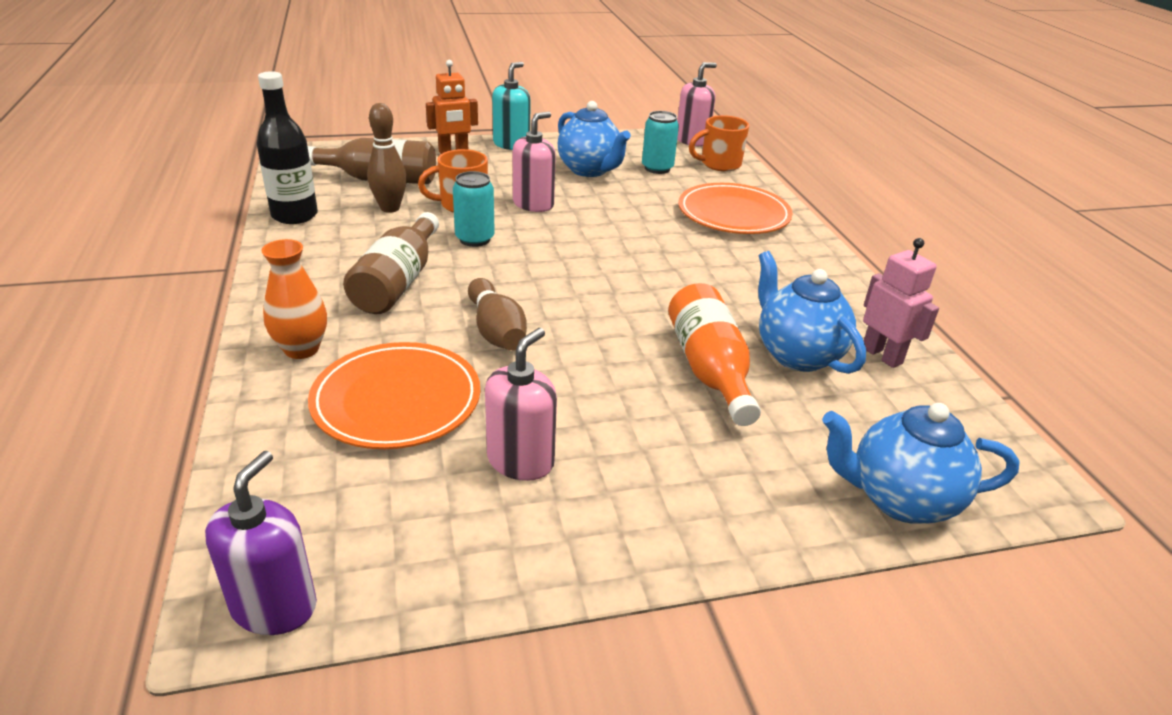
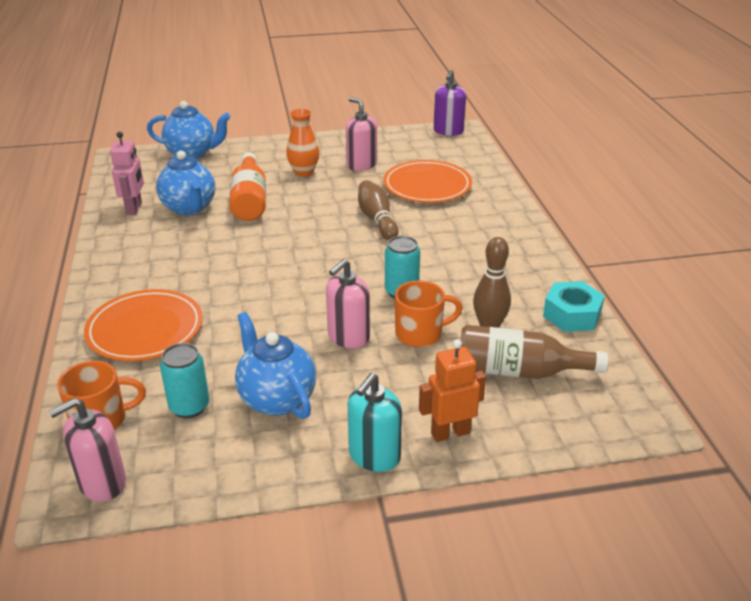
camera: 175 degrees left, 0 degrees up
black bottle [257,71,318,224] -> turquoise nut [543,281,605,332]
orange vase [261,239,327,359] -> orange vase moved to [286,109,319,177]
brown bottle [343,212,439,314] -> none
pink soap dispenser [485,328,557,481] -> pink soap dispenser turned 105 degrees clockwise [346,97,377,171]
pink robot [863,238,939,368] -> pink robot turned 150 degrees counterclockwise [110,132,144,215]

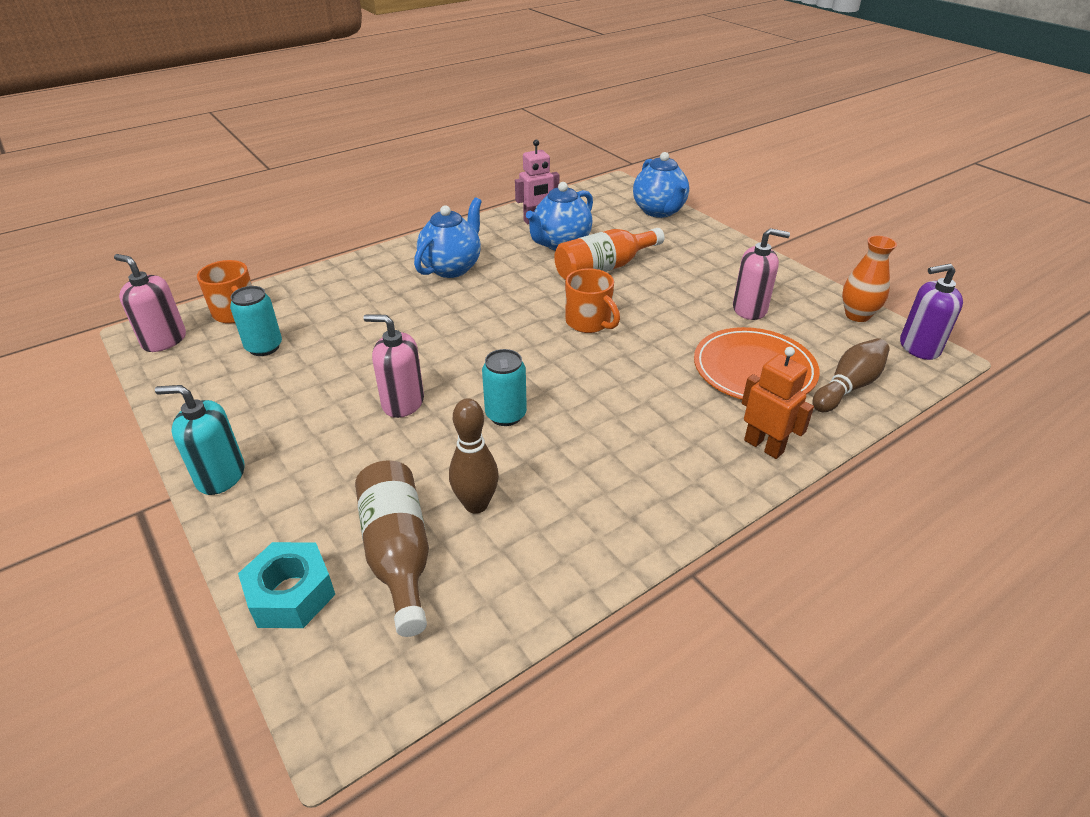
camera: 65 degrees right, 5 degrees up
orange plate [84,289,203,361] -> none
blue teapot [235,312,316,419] -> blue teapot moved to [414,197,482,278]
orange vase [286,109,319,177] -> orange vase moved to [842,236,897,322]
pink soap dispenser [346,97,377,171] -> pink soap dispenser turned 75 degrees clockwise [733,228,790,320]
brown bowling pin [358,180,399,240] -> brown bowling pin moved to [812,338,890,412]
orange mug [395,280,463,347] -> orange mug moved to [565,268,620,333]
orange robot [419,339,486,442] -> orange robot moved to [742,347,814,459]
turquoise nut [543,281,605,332] -> turquoise nut moved to [238,542,335,628]

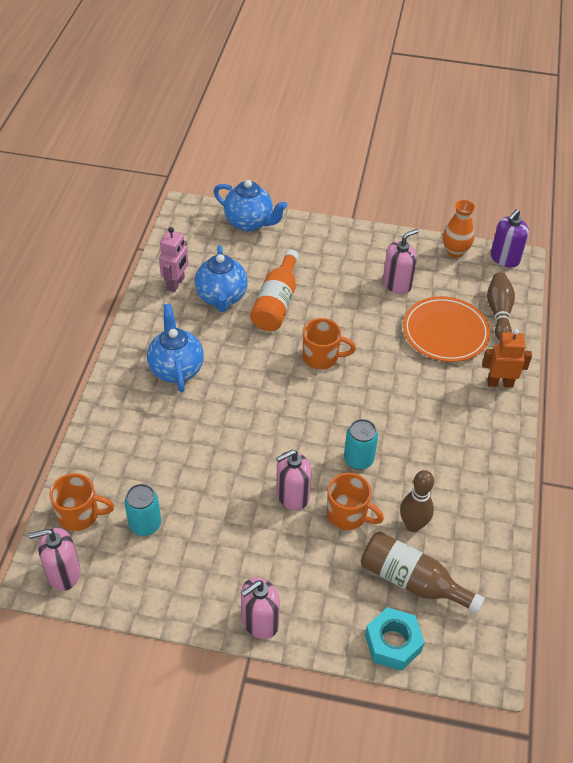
camera: 45 degrees left, 10 degrees up
turquoise soap dispenser [155,385,245,495] -> pink soap dispenser [241,577,280,639]
none -> orange mug [327,473,384,530]

